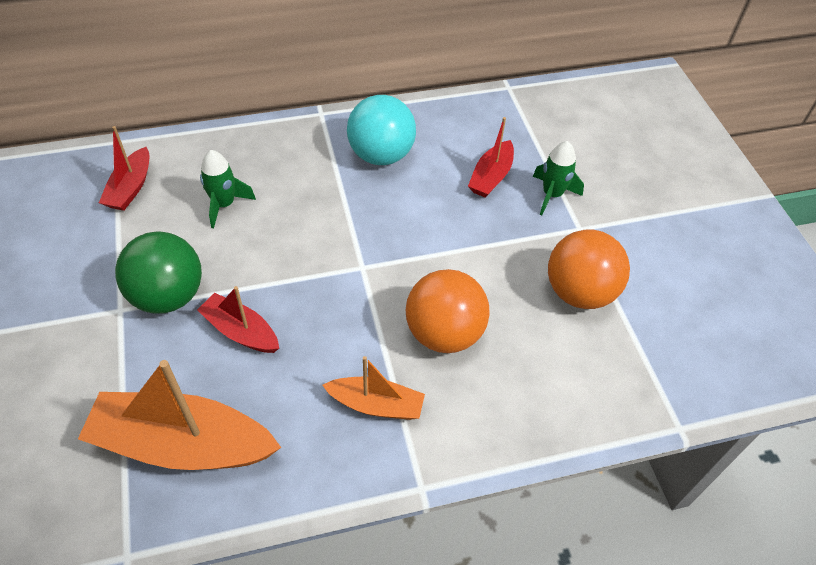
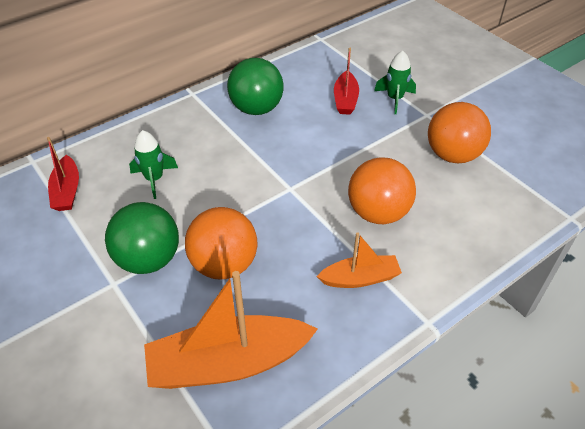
camera: 20 degrees left, 5 degrees down
red boat [197,286,279,353] -> orange ball [185,207,258,279]
turquoise ball [347,95,416,165] -> green ball [227,58,284,115]

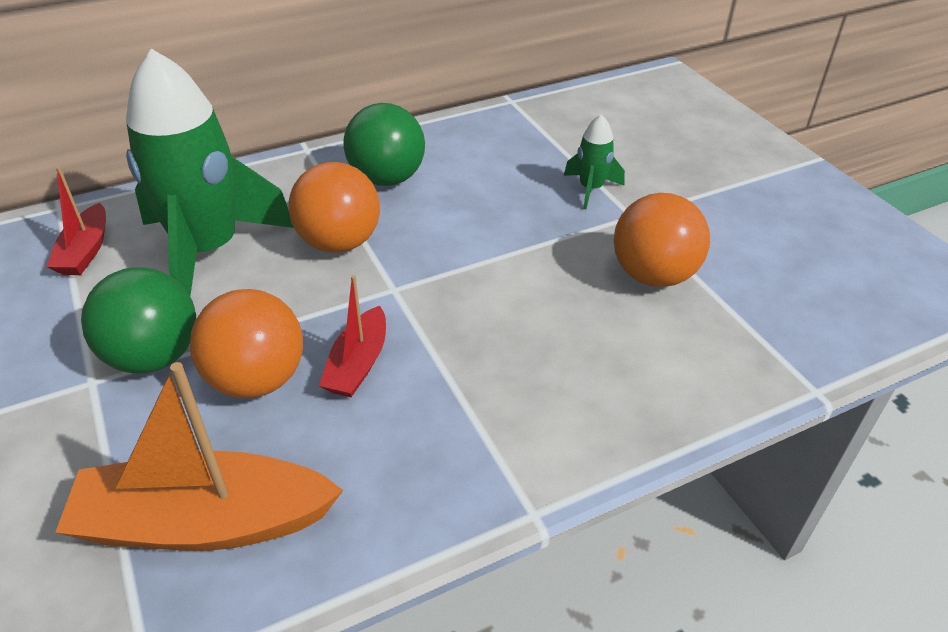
camera: 10 degrees right, 5 degrees down
green rocket [129,130,178,199] -> green rocket [126,49,294,295], size x2.29
orange boat [316,232,402,288] -> none
red boat [334,48,359,115] -> red boat moved to [319,275,386,397]
orange ball [348,157,416,224] -> orange ball moved to [289,162,380,253]

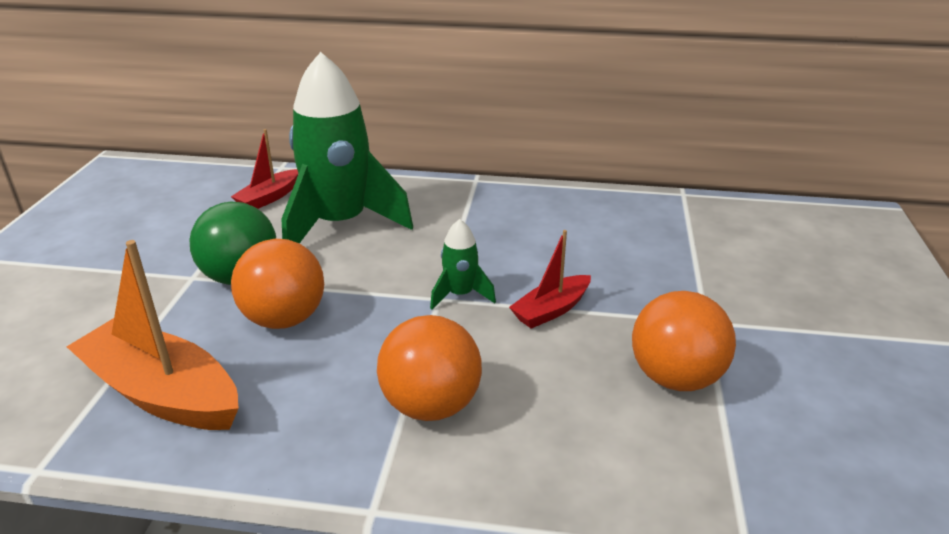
camera: 35 degrees right, 10 degrees down
orange ball [289,162,380,253] -> orange ball moved to [377,315,482,421]
red boat [319,275,386,397] -> red boat moved to [509,230,591,329]
green ball [343,103,425,186] -> none
green rocket [564,115,625,209] -> green rocket moved to [430,219,496,310]

